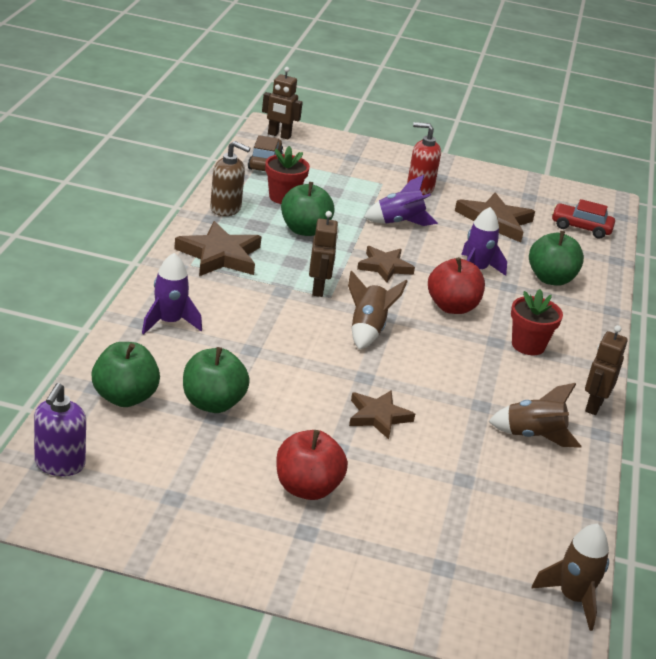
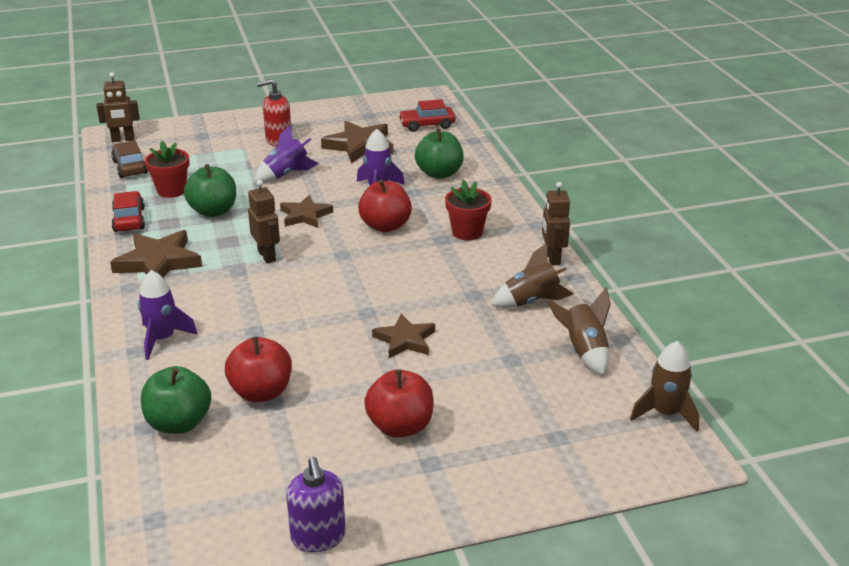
camera: 25 degrees left, 0 degrees up
purple soap dispenser [34,383,86,476] -> purple soap dispenser moved to [286,457,346,552]
green apple [183,347,250,413] -> red apple [225,337,292,402]
brown soap dispenser [210,141,251,216] -> red car [111,191,145,232]
brown rocket [348,270,408,350] -> brown rocket moved to [547,288,611,375]

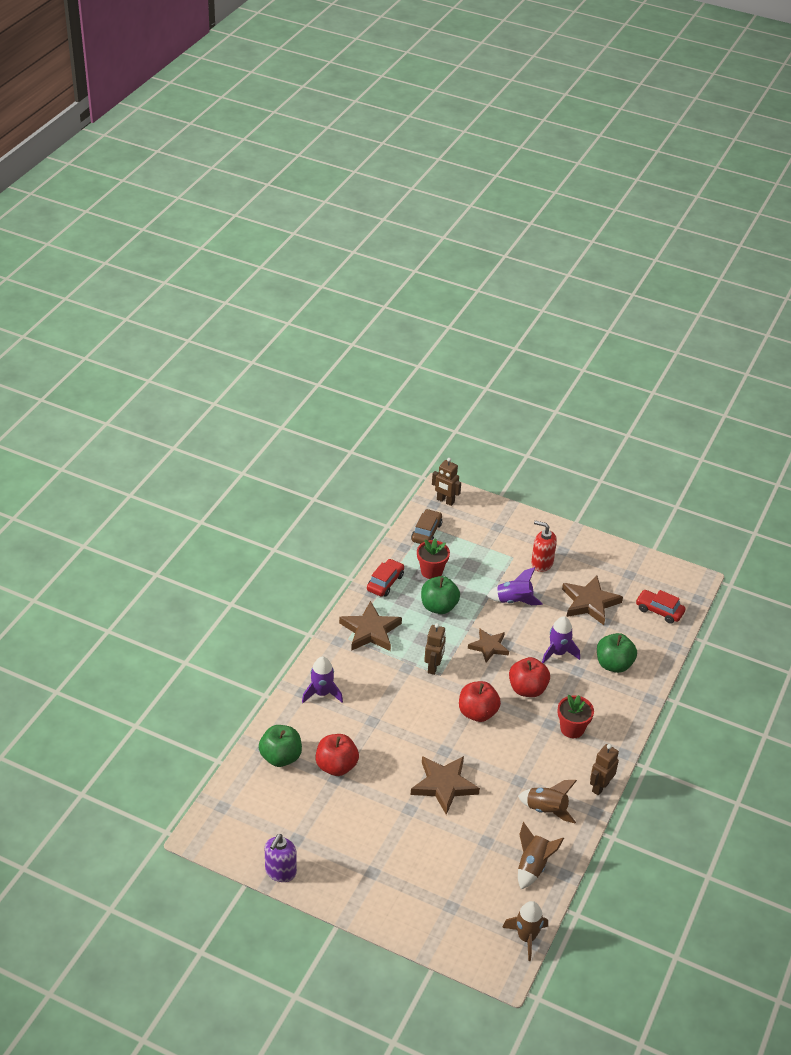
camera: 40 degrees right, 10 degrees up
red apple [364,369,434,438] -> red apple moved to [459,681,501,722]
brown star [372,314,435,358] -> brown star [411,756,480,815], size x1.52

